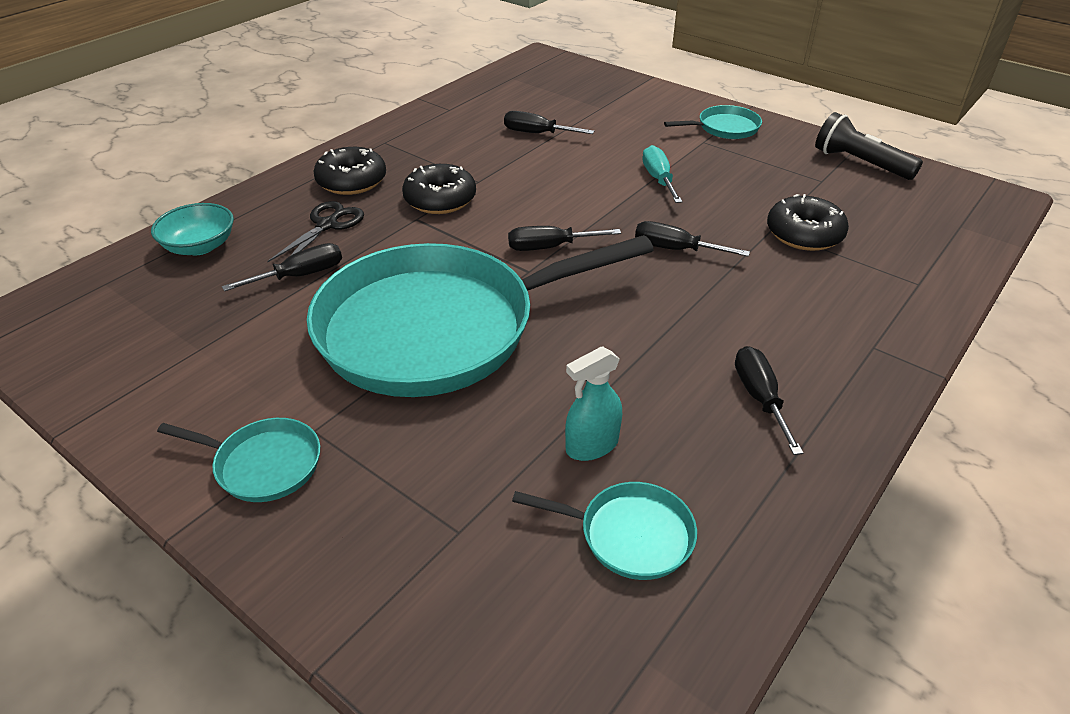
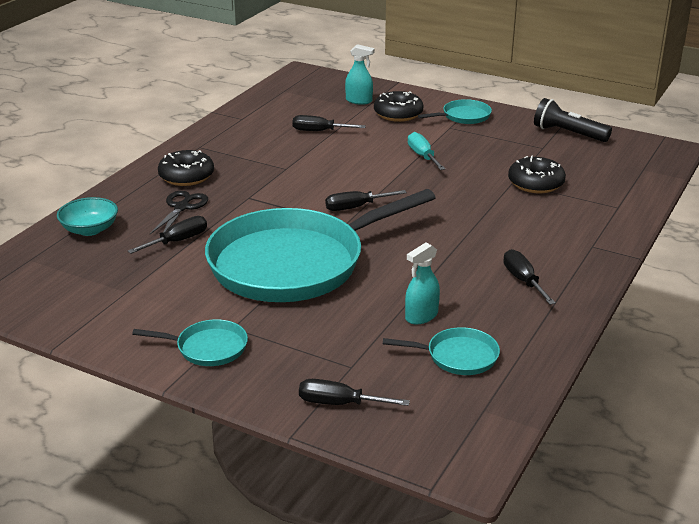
camera: 10 degrees left, 10 degrees down
black donut [402,164,476,214] -> black donut moved to [374,91,423,122]
black screwdriver [635,221,750,257] -> black screwdriver moved to [299,379,410,406]
none -> turquoise spray bottle [345,44,375,105]

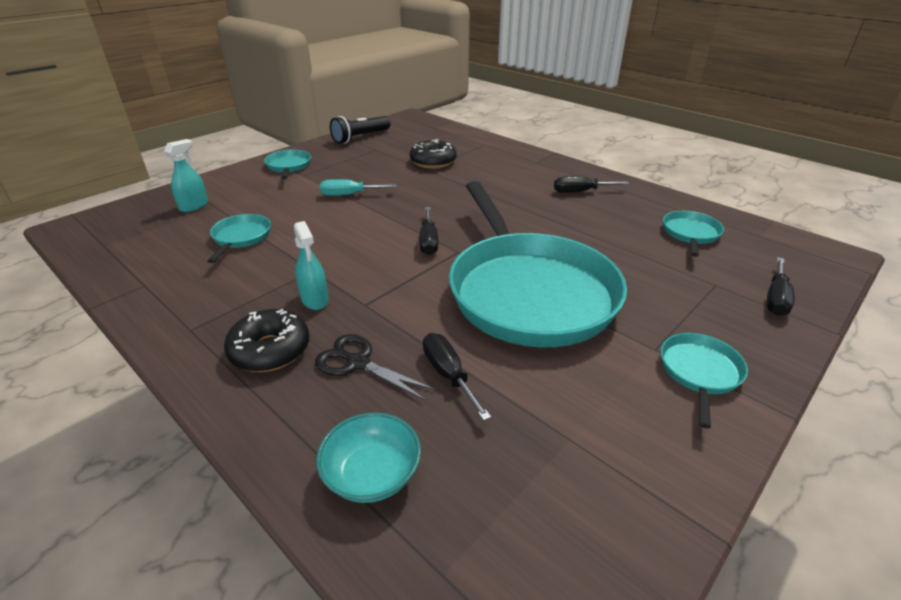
camera: 75 degrees left, 5 degrees up
black screwdriver [292,115,366,131] -> turquoise pan [207,214,271,263]
black donut [374,91,423,122] -> none
turquoise spray bottle [405,243,440,325] -> turquoise spray bottle moved to [294,221,329,310]

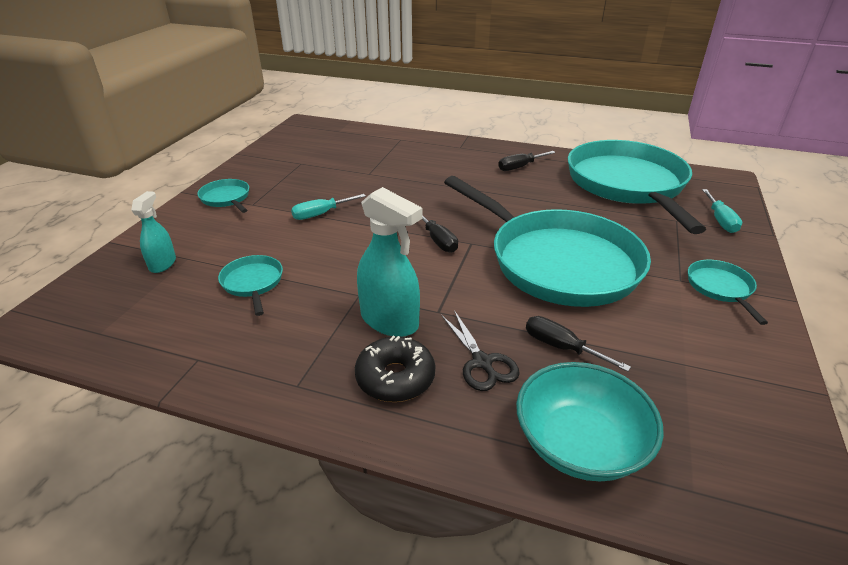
camera: 25 degrees left, 0 degrees up
turquoise spray bottle [294,221,329,310] -> turquoise spray bottle [357,187,423,337], size x1.68
black scissors [315,334,435,400] -> black scissors turned 120 degrees counterclockwise [441,310,520,391]
turquoise bowl [316,412,421,503] -> turquoise bowl [516,362,664,482], size x1.55
black flashlight [330,116,390,144] -> none
black donut [410,139,457,169] -> none
turquoise pan [663,211,724,257] -> turquoise pan [568,140,706,234], size x2.48
black screwdriver [767,257,795,316] -> turquoise screwdriver [702,189,742,233]

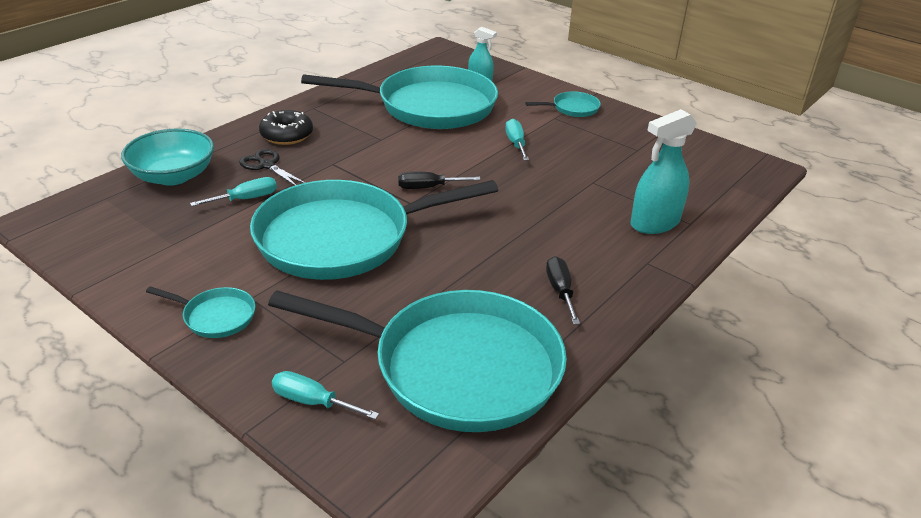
camera: 110 degrees right, 0 degrees up
turquoise pan [218,255,283,316] -> turquoise pan [301,66,498,129], size x2.48
turquoise spray bottle [357,187,423,337] -> turquoise spray bottle moved to [630,109,697,234]
black scissors [441,310,520,391] -> black scissors turned 45 degrees clockwise [239,149,305,186]
black screwdriver [526,316,631,372] -> turquoise screwdriver [190,177,277,206]

